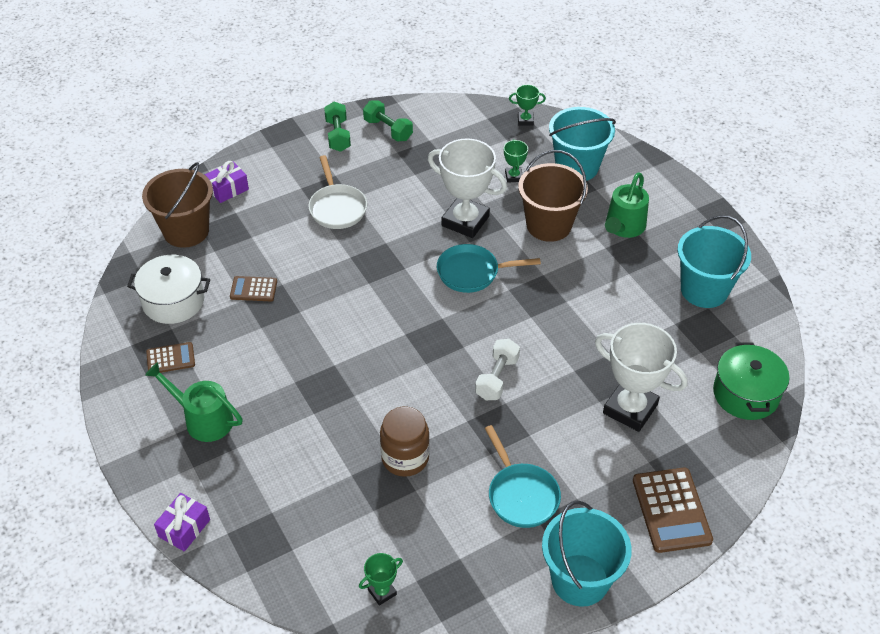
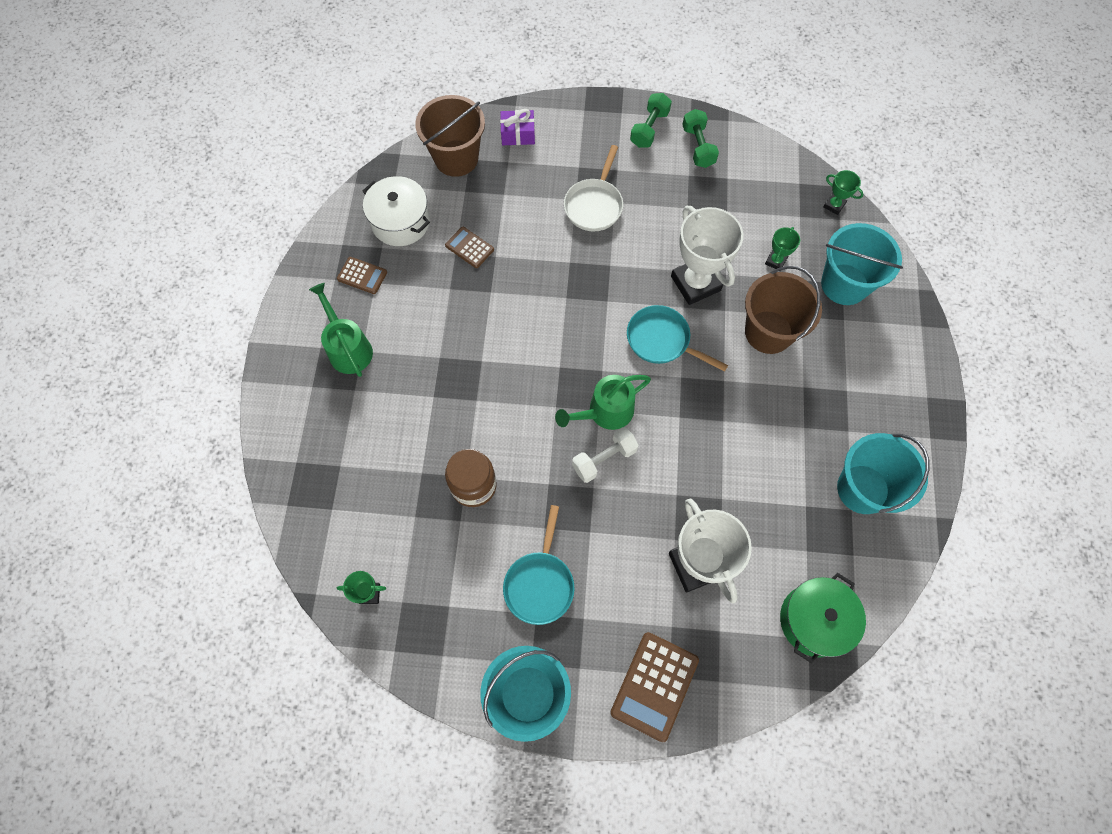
camera: 35 degrees right, 20 degrees up
purple gift [154,493,210,552] -> none
green watering can [605,172,649,238] -> green watering can moved to [555,375,651,430]

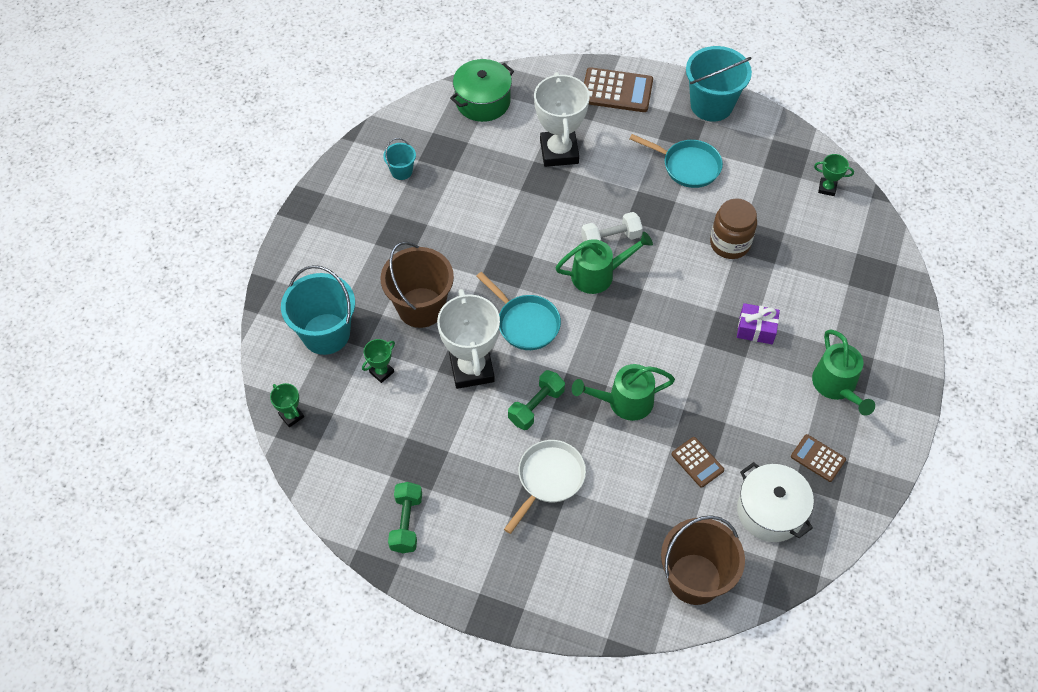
camera: 165 degrees left, 10 degrees down
purple gift [500,109,535,145] -> purple gift moved to [737,303,780,344]
turquoise pan [503,505,575,625] -> turquoise pan turned 90 degrees clockwise [630,134,723,188]
brown calculator [610,632,699,742] -> brown calculator turned 60 degrees clockwise [584,67,653,112]
green dumbbell [630,93,672,148] -> green dumbbell moved to [508,370,565,430]
turquoise bucket [837,433,929,514] -> turquoise bucket [383,138,416,180], size x0.49
none -> green watering can [572,364,675,421]

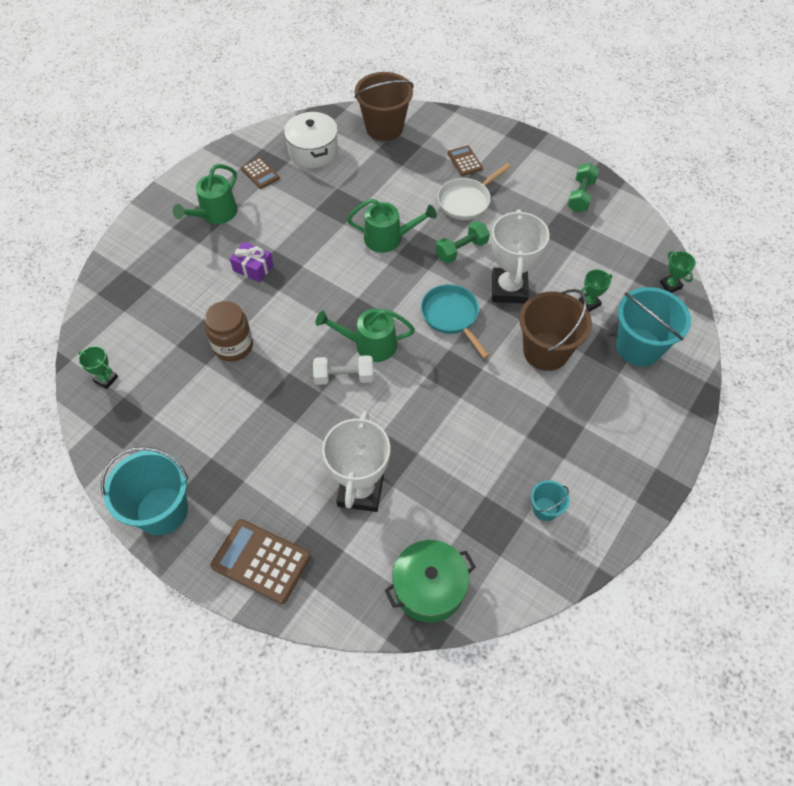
camera: 165 degrees left, 0 degrees up
turquoise pan [630,134,723,188] -> none
brown calculator [671,437,724,488] -> brown calculator moved to [447,145,483,176]
green watering can [812,329,875,416] -> green watering can turned 150 degrees counterclockwise [173,164,238,224]

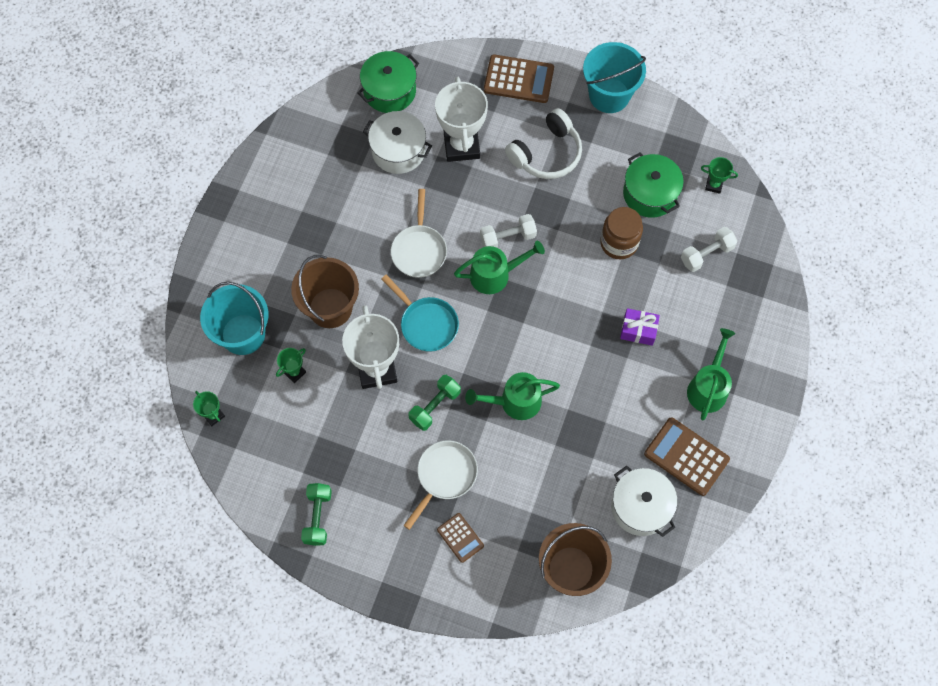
camera: 165 degrees right, 10 degrees up
brown calculator [241,157,280,189] -> brown calculator [644,418,730,496], size x1.74
turquoise bucket [531,480,570,521] -> none
none -> white pot [363,111,432,174]
none -> white pan [391,189,447,278]
none -> white headphones [505,108,582,179]
none -> green pot [623,153,684,218]
none -> white dumbbell [681,227,738,272]

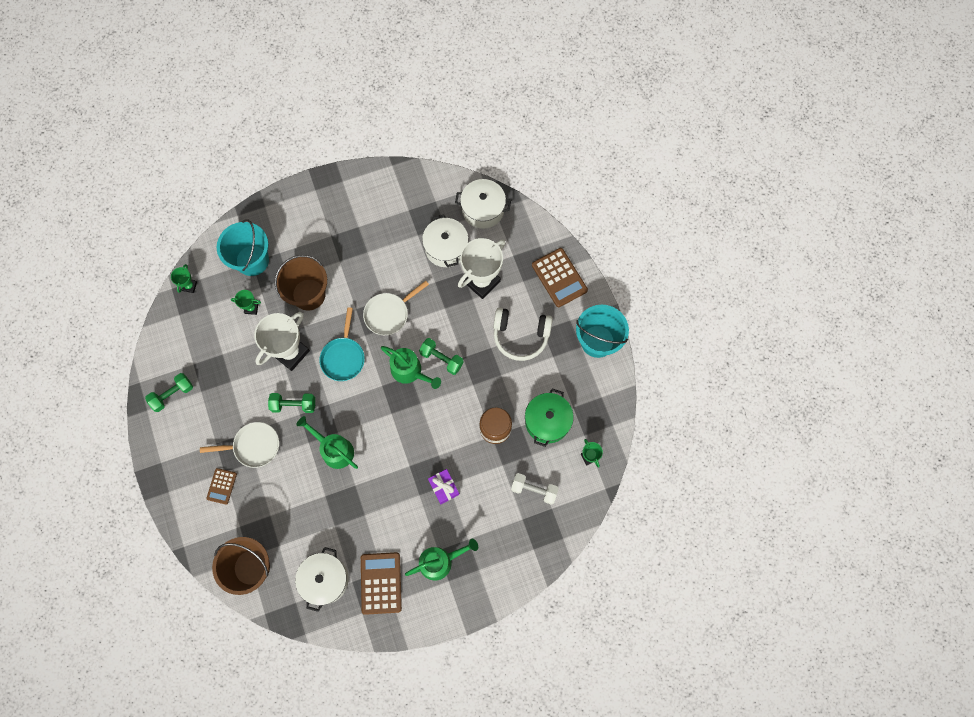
camera: 50 degrees right, 5 degrees up
green pot [358,51,419,113] -> white pot [455,179,511,229]
white dumbbell [480,214,537,248] -> green dumbbell [419,338,464,375]

